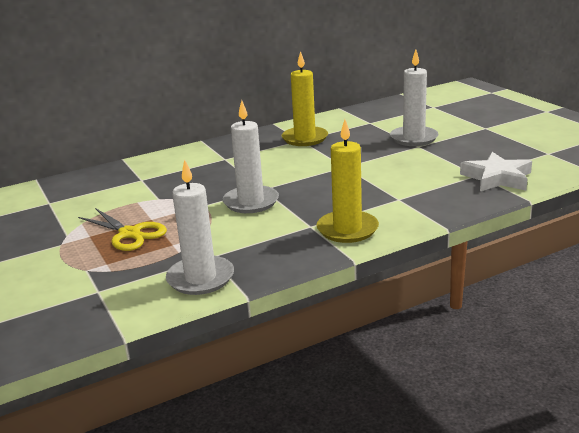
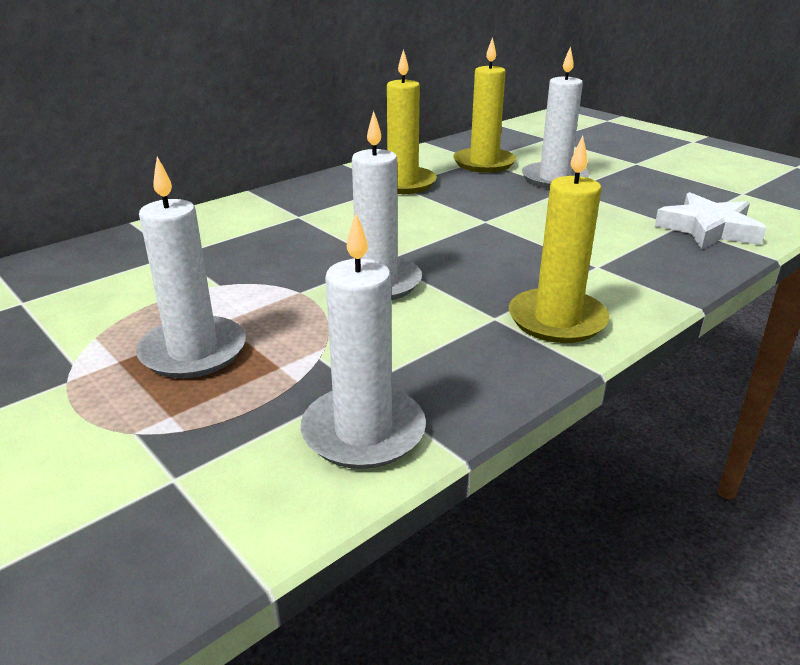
camera: 15 degrees left, 5 degrees up
yellow scissors [78,208,167,251] -> white candle [136,157,246,378]
none -> yellow candle [453,37,516,173]

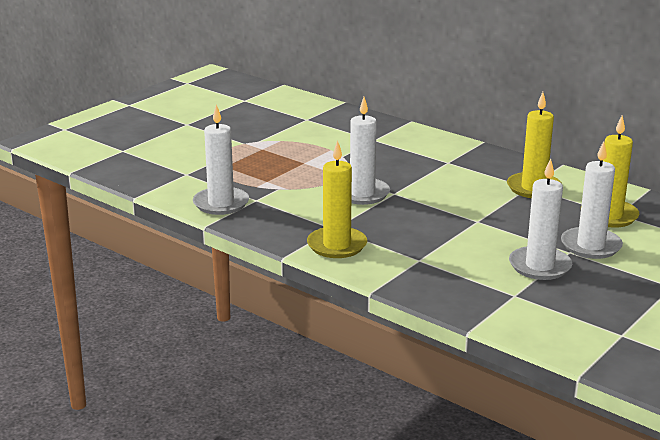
camera: 80 degrees right, 5 degrees down
white candle [136,157,246,378] -> white candle moved to [509,158,572,280]
white star [655,192,766,249] -> none

